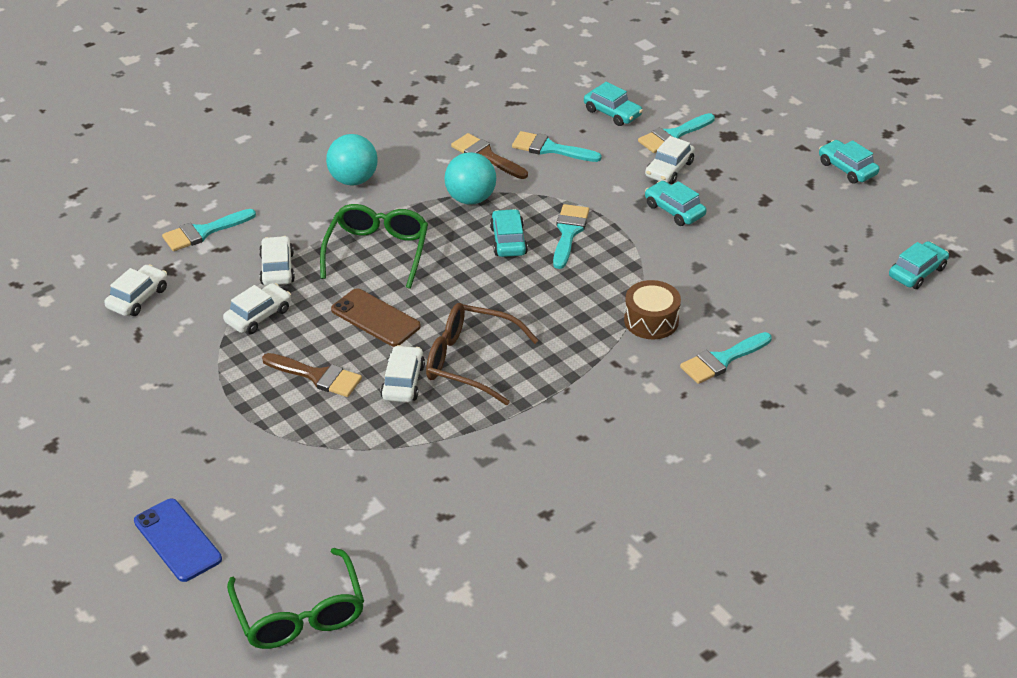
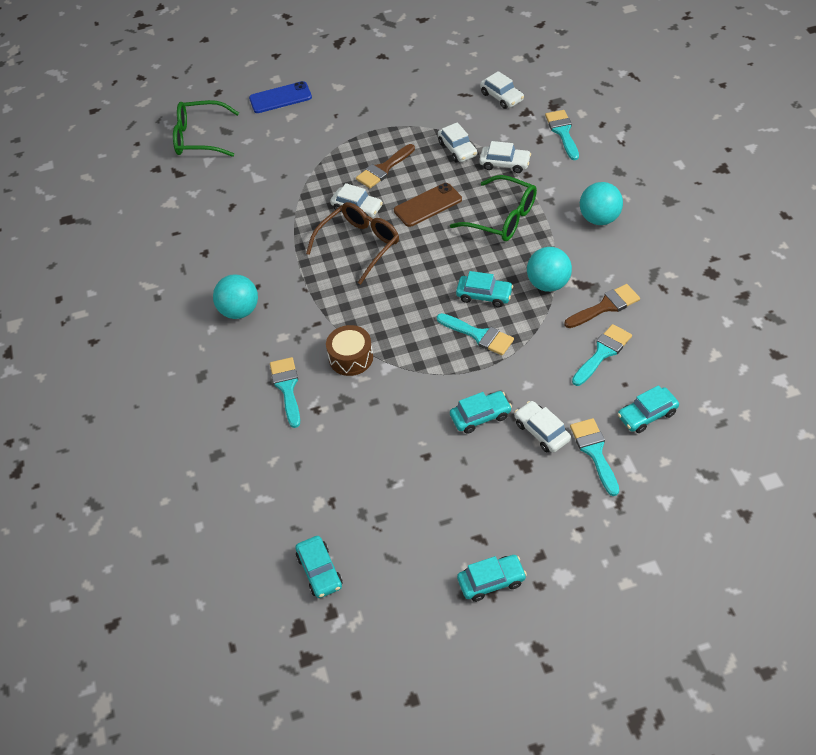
camera: 115 degrees right, 10 degrees up
none -> turquoise ball [213,274,258,319]

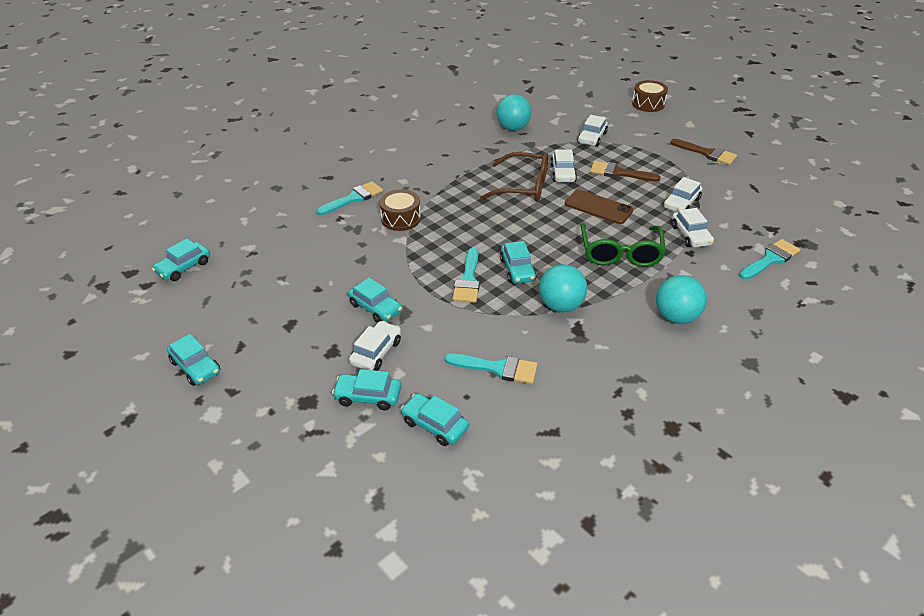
camera: 60 degrees right, 10 degrees down
green glasses [173,100,239,157] -> none
turquoise ball [213,274,258,319] -> turquoise ball moved to [496,94,532,131]
blue phone [249,81,312,113] -> brown drum [632,80,668,112]
white car [480,71,524,109] -> white car moved to [577,115,608,147]
brown brush [564,284,640,328] -> brown brush moved to [670,139,737,165]
turquoise brush [570,418,619,496] -> turquoise car [332,369,401,410]

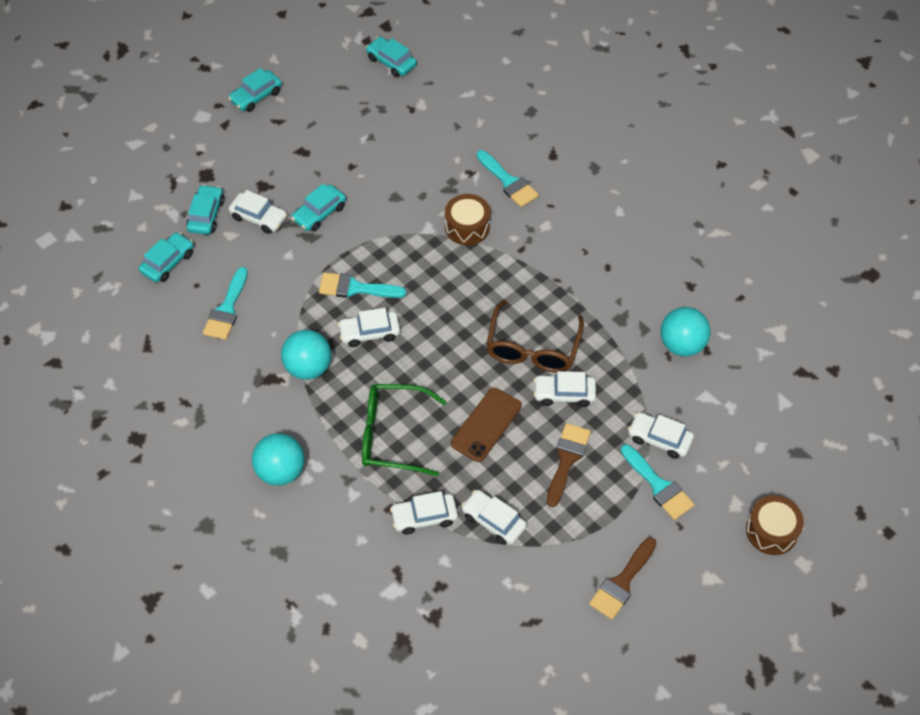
camera: 90 degrees right, 15 degrees up
turquoise car [500,241,537,284] -> white car [338,308,400,347]
turquoise brush [739,239,801,280] -> turquoise brush moved to [621,444,695,520]

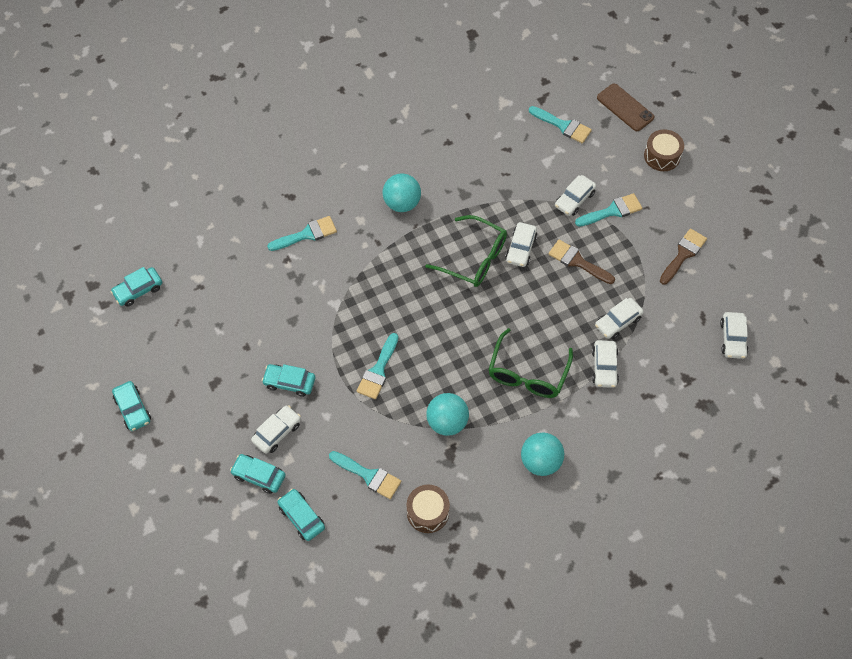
camera: 75 degrees left, 5 degrees up
turquoise car [291,184,346,231] -> turquoise car turned 135 degrees clockwise [262,364,315,397]
white car [338,308,400,347] -> white car moved to [720,312,749,359]
brown drum [445,194,490,245] -> brown drum moved to [407,485,450,533]
brown phone [451,388,522,462] -> brown phone moved to [597,84,654,131]
brown glasses [486,300,584,373] -> green glasses [425,215,507,287]
brown brush [589,538,657,620] -> brown brush turned 105 degrees counterclockwise [660,228,707,285]
turquoise ball [660,307,711,357] -> turquoise ball moved to [383,173,421,212]
none -> turquoise brush [529,106,592,143]

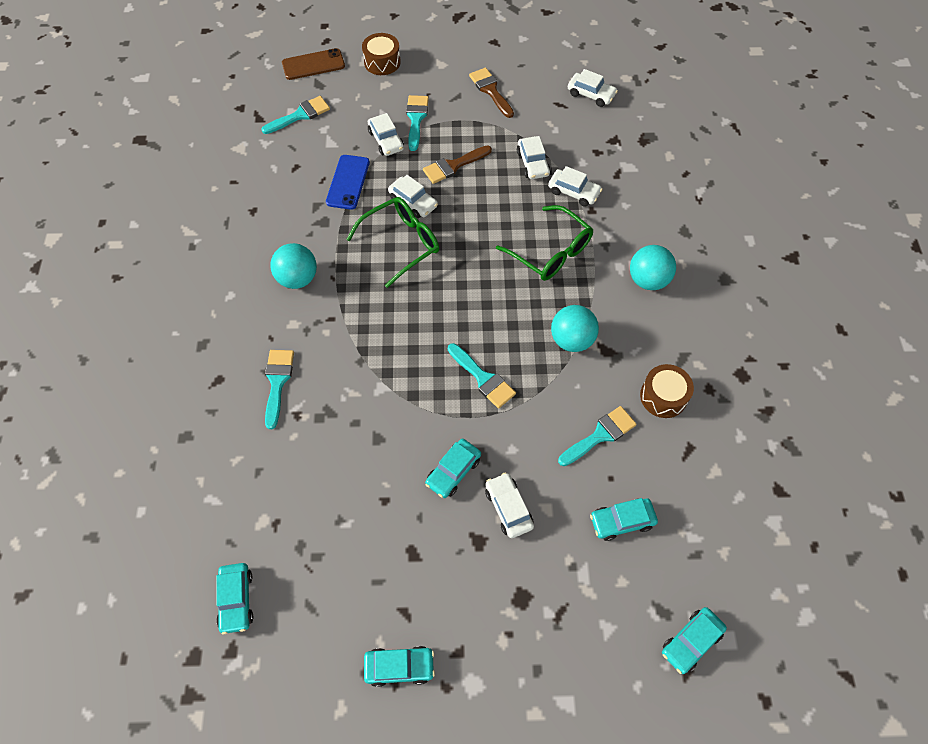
camera: 65 degrees left, 0 degrees up
turquoise car [230,454,286,494] -> turquoise car moved to [662,607,727,674]
none -> blue phone [326,155,370,210]

